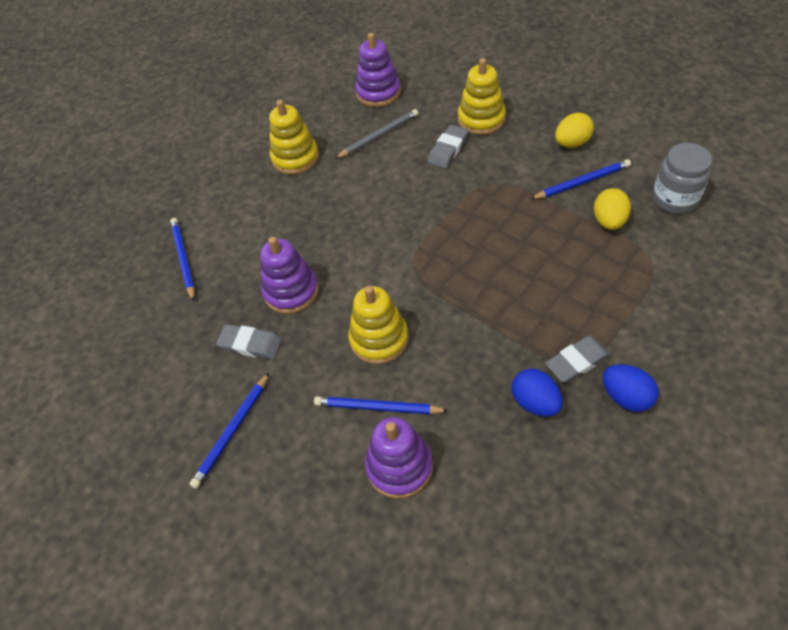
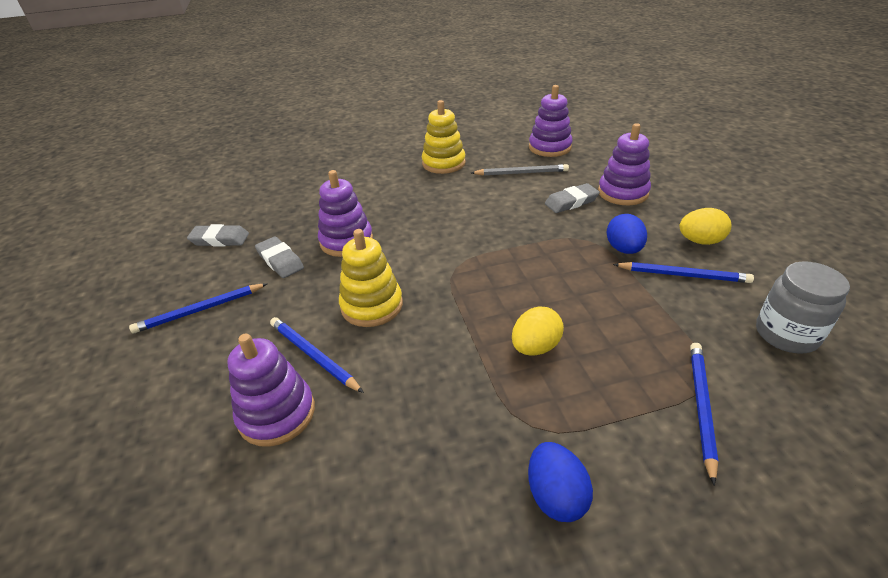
camera: 30 degrees right, 15 degrees down
blue pencil [170,218,195,301] -> blue pencil moved to [690,343,719,486]
yellow stacking toy [458,58,506,135] -> purple stacking toy [598,123,651,205]
blue egg [512,368,563,417] -> blue egg moved to [606,214,647,254]
grey eraser [545,336,611,383] -> grey eraser moved to [187,224,249,247]
yellow egg [594,188,631,230] -> yellow egg moved to [512,306,564,356]

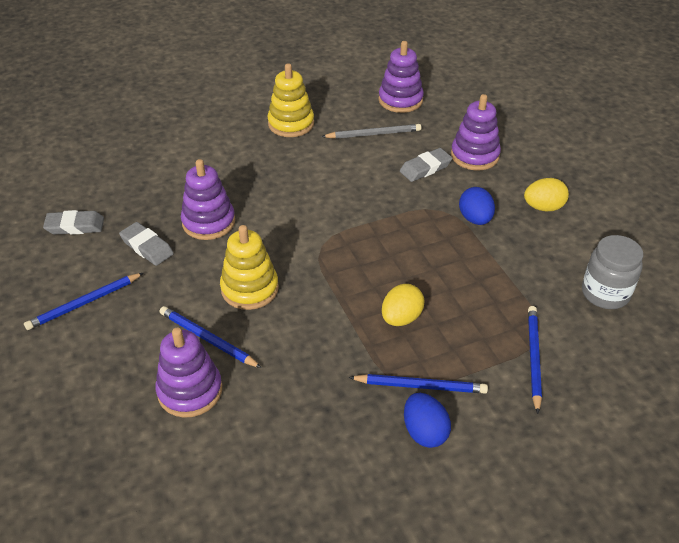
camera: 10 degrees left, 5 degrees up
blue pencil [613,262,754,283] -> blue pencil moved to [349,374,488,394]

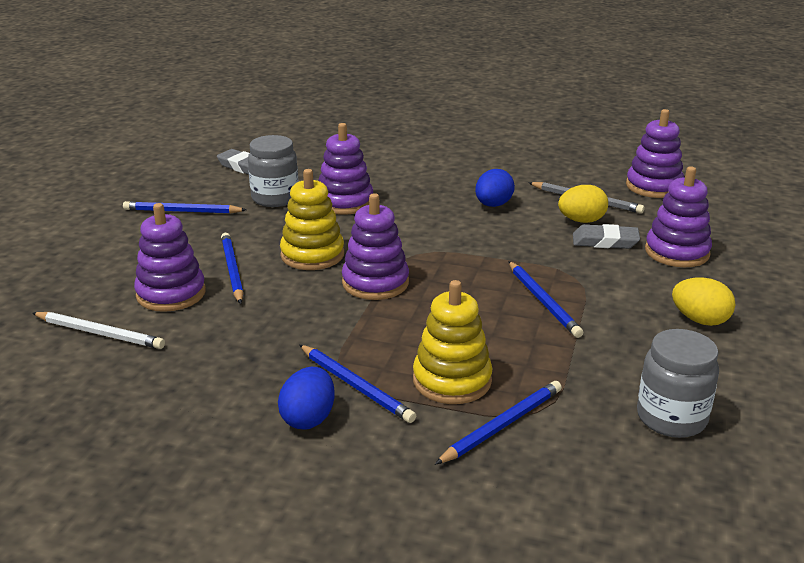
camera: 40 degrees right, 15 degrees down
grey eraser [119,222,174,266] -> grey jar [248,135,298,207]
yellow stacking toy [268,63,314,137] -> yellow stacking toy moved to [413,280,493,404]
yellow egg [382,284,424,326] -> yellow egg moved to [558,185,608,223]
blue egg [459,187,495,225] -> blue egg moved to [475,169,515,207]
none -> white pencil [32,312,165,349]
none -> purple stacking toy [342,193,409,300]
none -> blue pencil [508,261,583,338]

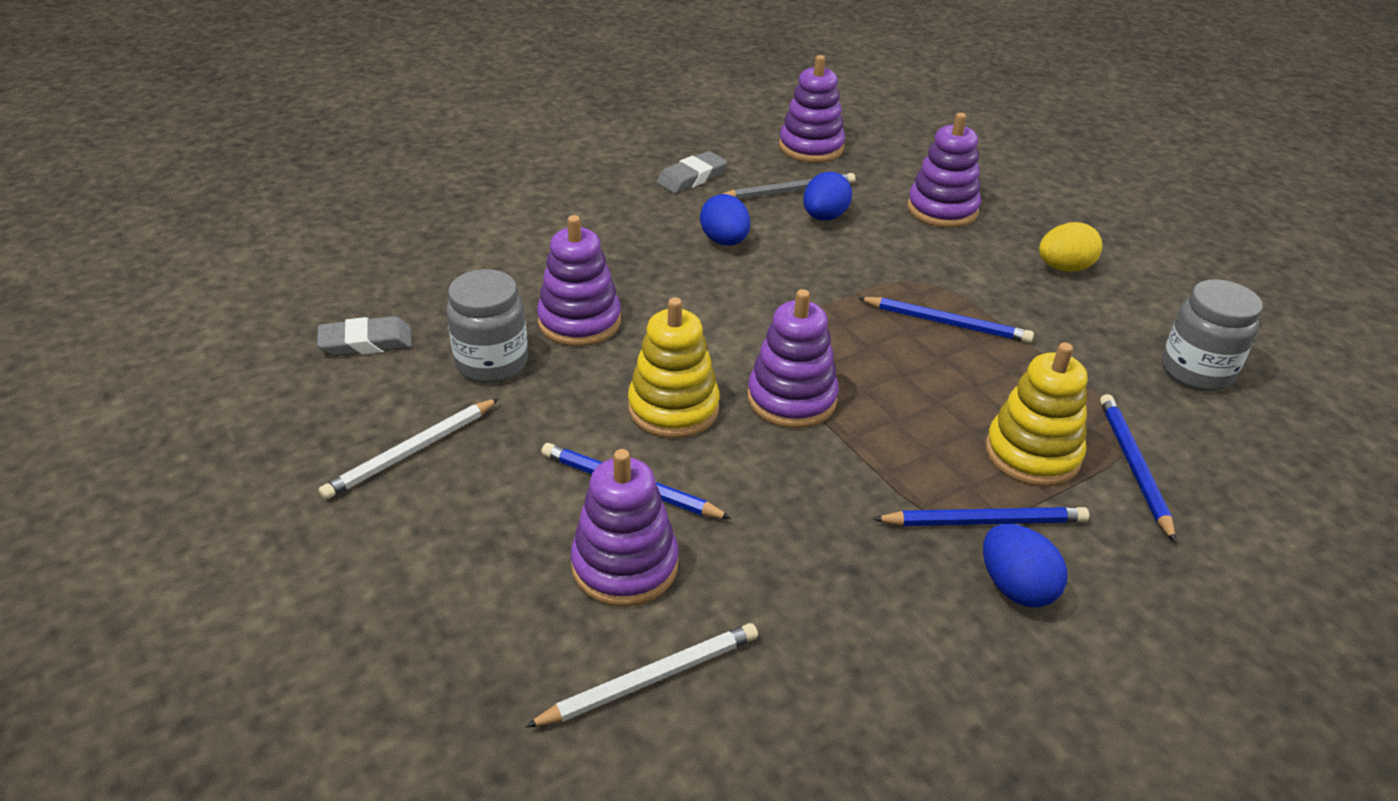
camera: 50 degrees left, 10 degrees up
blue pencil [123,201,246,214] -> white pencil [319,398,499,500]
yellow egg [558,185,608,223] -> blue egg [803,171,852,221]
grey eraser [573,224,640,249] -> grey eraser moved to [657,151,727,194]

